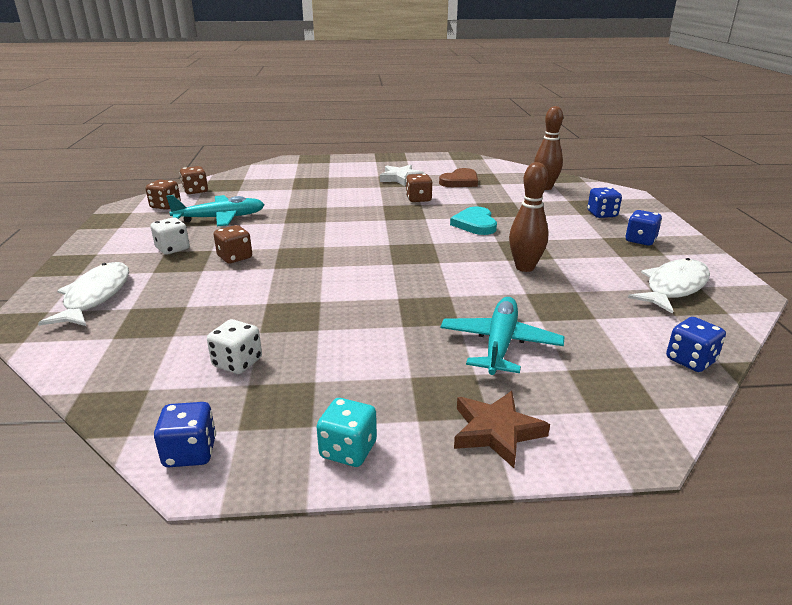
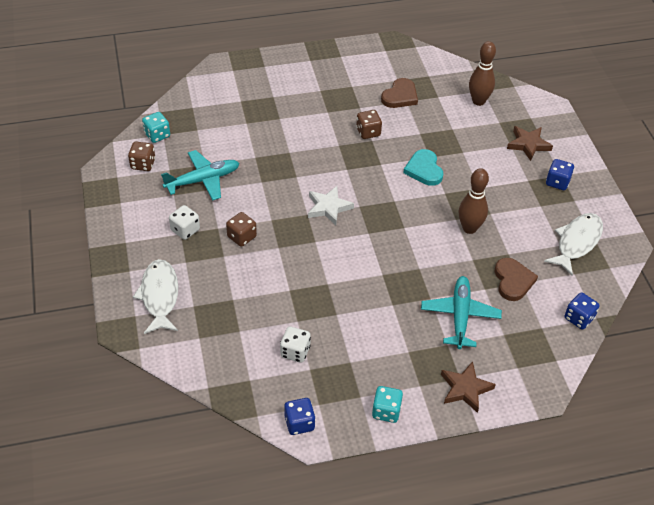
camera: 10 degrees left, 20 degrees up
brown dice [180,166,208,194] -> turquoise dice [142,112,170,143]
white star [380,165,425,186] -> white star moved to [308,186,354,225]
blue dice [587,187,622,218] -> brown star [507,126,553,161]
none -> brown heart [495,258,538,301]

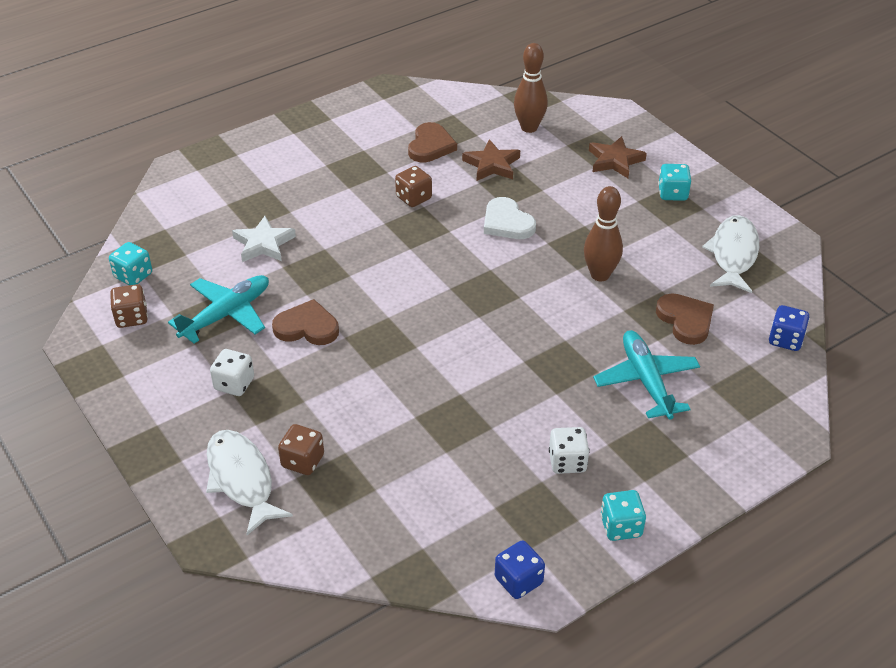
camera: 20 degrees left, 5 degrees down
brown dice [226,212,257,247] -> brown dice moved to [278,424,324,475]
white dice [280,326,311,363] -> white dice moved to [549,427,590,474]
white star [308,186,354,225] -> white star moved to [232,216,296,262]
turquoise heart [404,149,443,186] -> white heart [484,197,536,239]
brown star [441,361,496,413] -> brown star moved to [462,139,520,181]
blue dice [546,159,574,190] -> turquoise dice [658,164,691,201]
none -> brown heart [272,299,339,345]

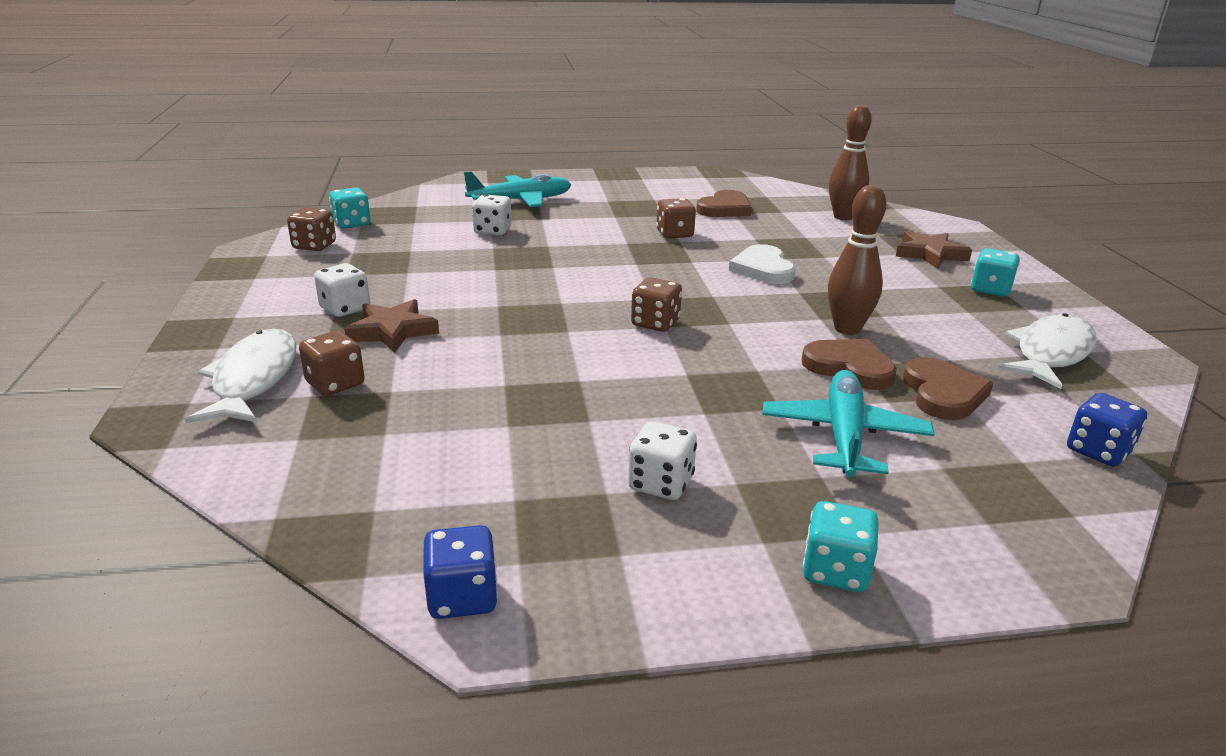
camera: 25 degrees right, 15 degrees down
turquoise plane [168,275,269,344] -> turquoise plane moved to [464,171,571,207]
white star [232,216,296,262] -> white dice [472,194,512,235]
brown heart [272,299,339,345] -> brown heart moved to [801,339,897,390]
brown star [462,139,520,181] -> brown star moved to [344,299,439,353]
turquoise dice [600,490,646,541] -> turquoise dice moved to [803,501,879,592]
none -> brown dice [631,277,682,332]

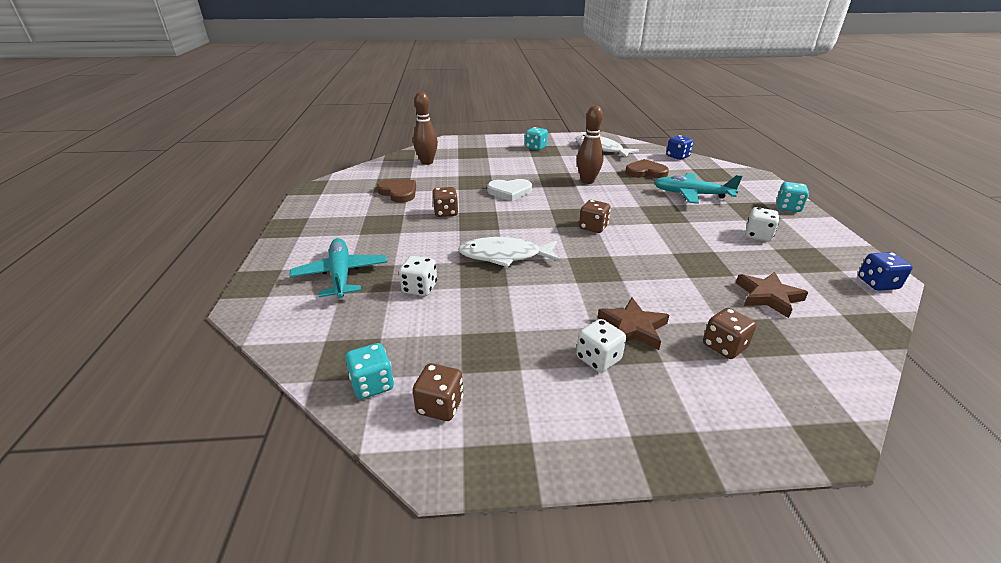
camera: 85 degrees left, 5 degrees up
white fish [185,329,296,423] -> white fish moved to [458,237,560,267]
brown heart [801,339,897,390] -> none
brown star [896,231,972,269] -> brown star moved to [736,272,808,318]

